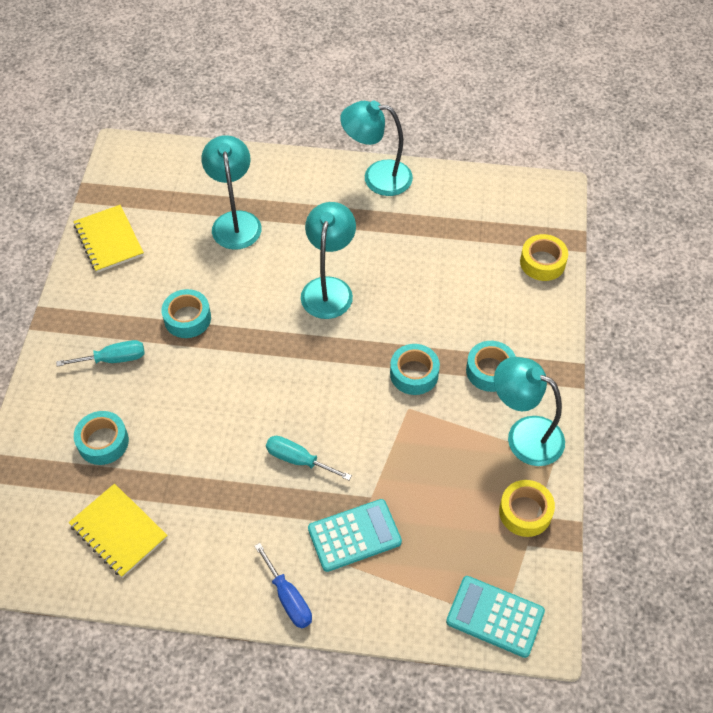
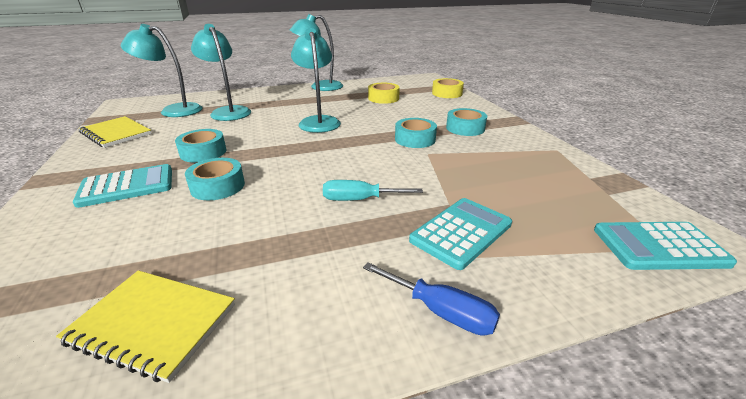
camera: 25 degrees left, 25 degrees down
turquoise screwdriver [56,340,145,366] -> turquoise calculator [73,164,172,208]
turquoise tape [74,411,129,465] -> turquoise tape moved to [185,158,245,200]
turquoise lamp [494,357,565,466] -> turquoise lamp moved to [121,24,203,117]
yellow tape [499,480,555,537] -> yellow tape moved to [368,83,400,104]

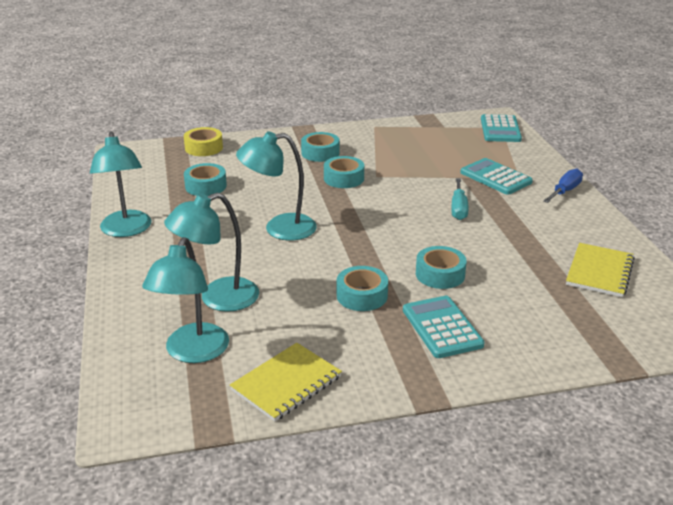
camera: 85 degrees left, 0 degrees up
yellow tape [368,83,400,104] -> turquoise tape [184,163,227,196]

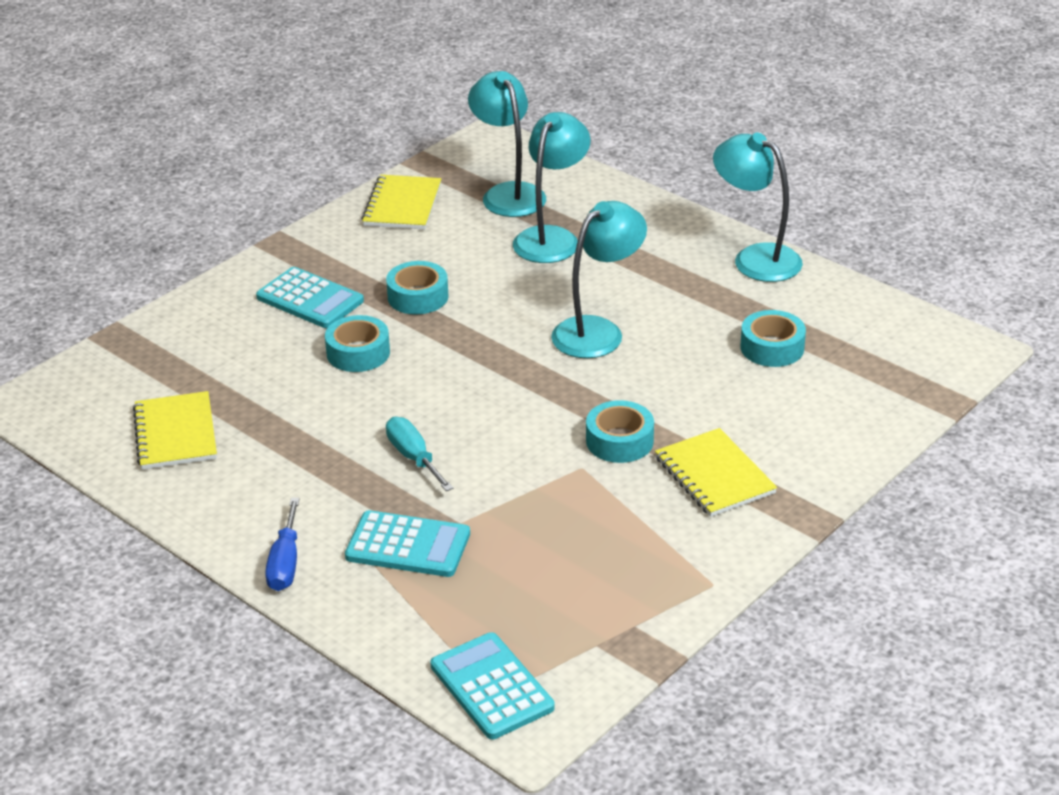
camera: 145 degrees right, 5 degrees up
yellow tape [184,127,223,156] -> none
turquoise tape [301,132,340,162] -> yellow notebook [655,428,777,517]

